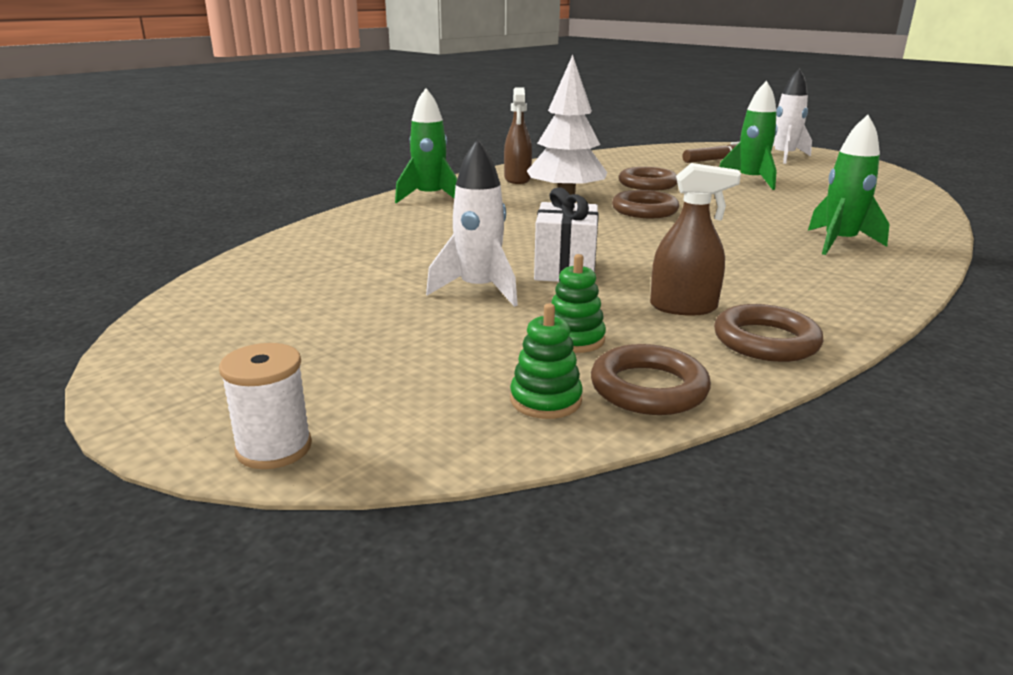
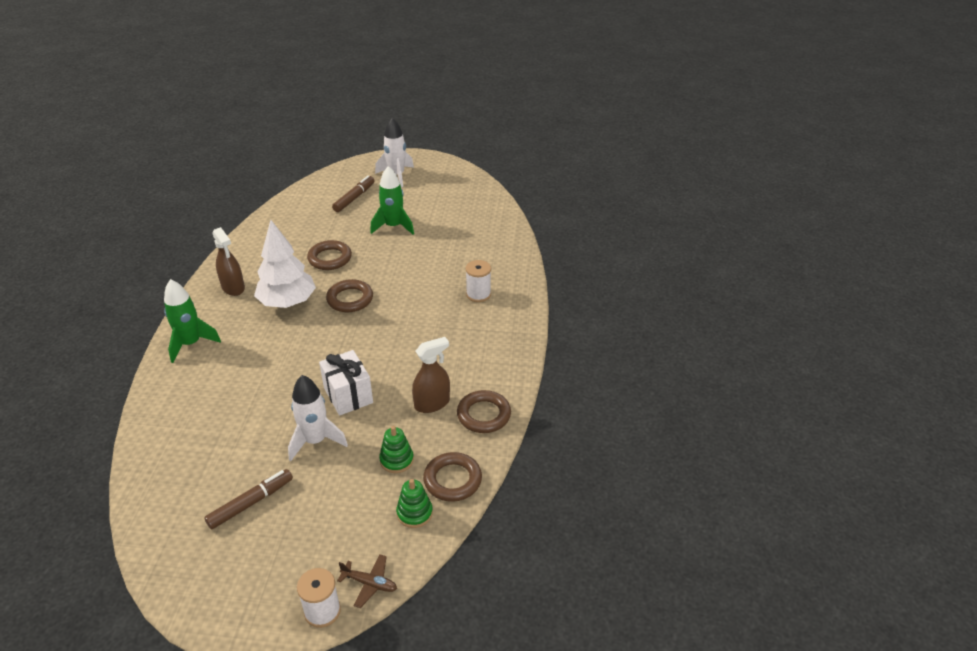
camera: 35 degrees left, 15 degrees up
green rocket [808,115,889,255] -> white spool [465,260,491,302]
none -> brown marker [204,469,293,530]
none -> brown plane [337,554,397,608]

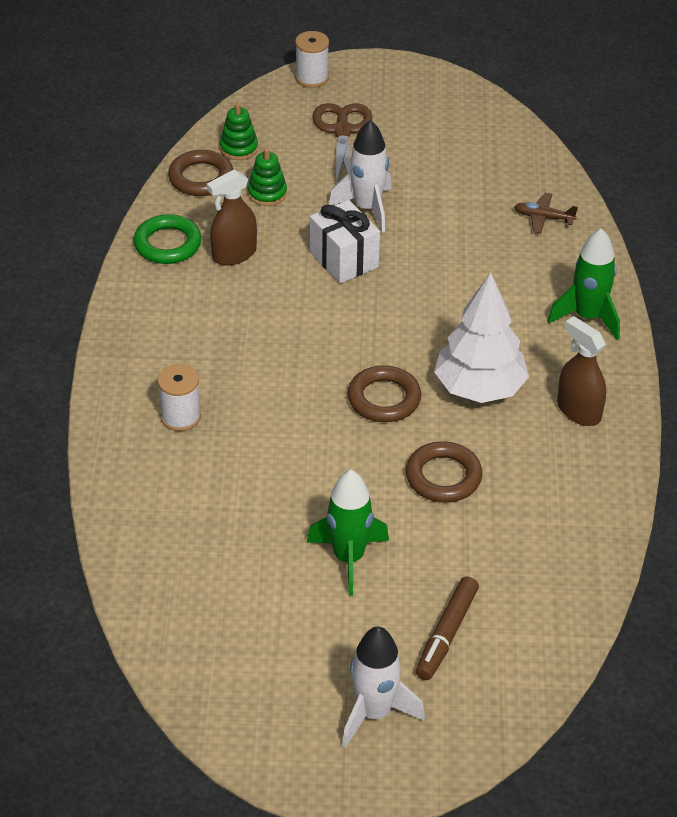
camera: 175 degrees right, 5 degrees up
brown marker [204,469,293,530] -> none
brown plane [337,554,397,608] -> brown plane moved to [514,193,578,233]
brown ring [457,390,511,433] -> green ring [133,214,202,264]
none -> brown scissors [312,103,372,184]

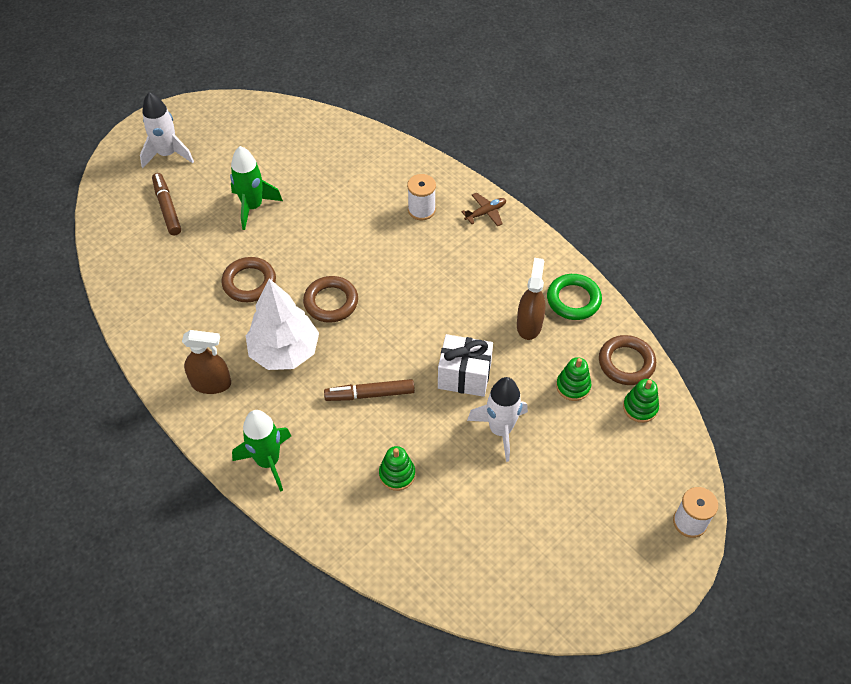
camera: 135 degrees right, 10 degrees up
brown scissors [312,103,372,184] -> none
brown plane [514,193,578,233] -> brown plane moved to [461,193,506,227]
none -> brown marker [324,379,415,401]
none -> green stacking toy [379,446,415,491]

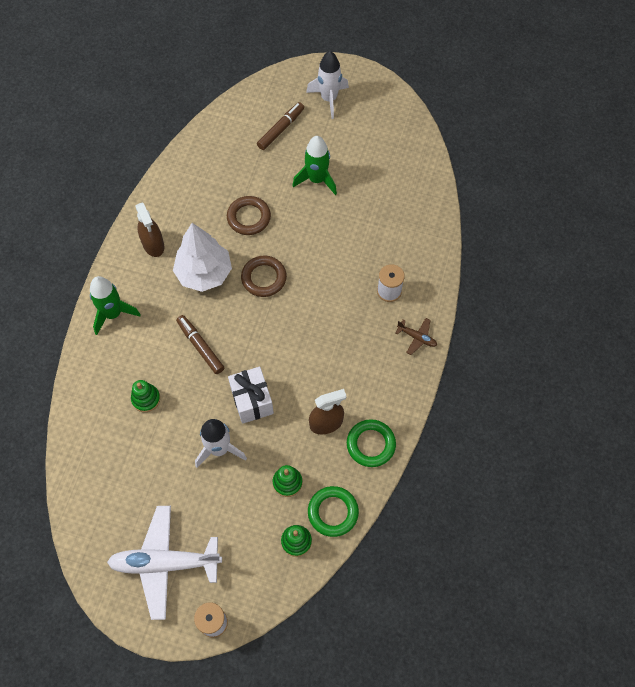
camera: 60 degrees right, 10 degrees up
brown ring [599,335,656,385] -> green ring [308,486,359,537]
none -> white plane [107,506,222,620]

